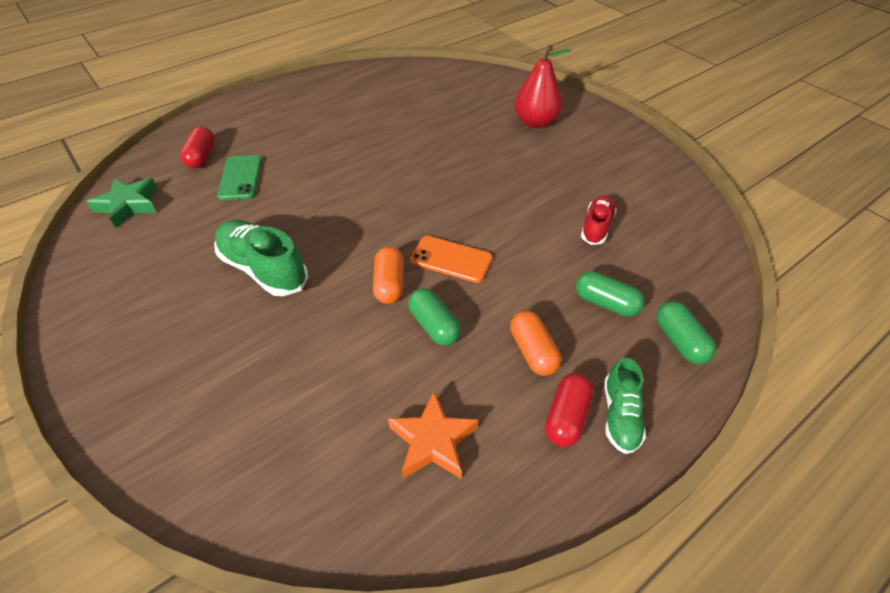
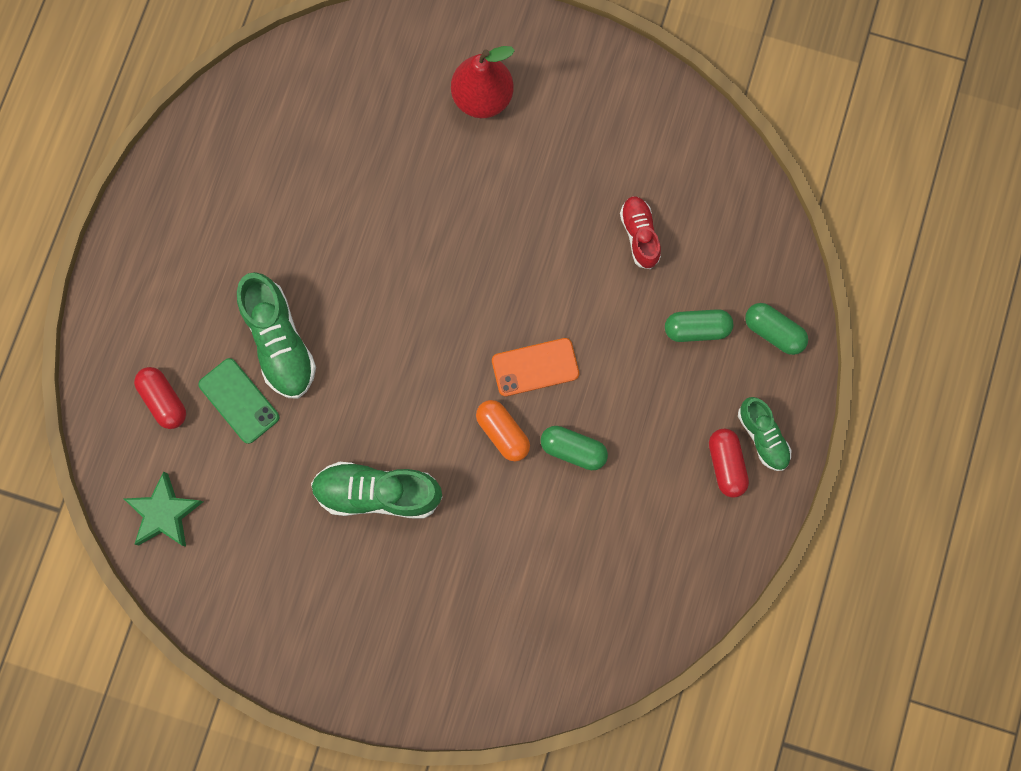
camera: 35 degrees left, 30 degrees up
orange star [388,391,479,479] -> none
orange capsule [510,311,561,376] -> none
none -> green shoe [237,272,316,399]

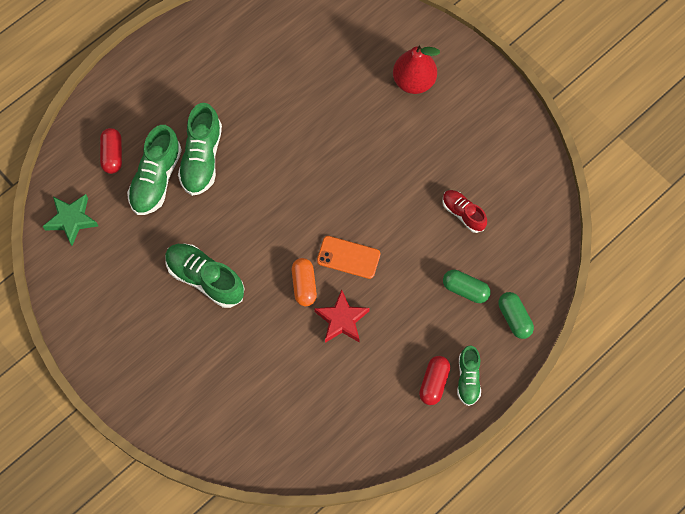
camera: 30 degrees right, 10 degrees down
green phone [198,358,279,444] -> green shoe [127,125,182,215]
green capsule [541,426,608,470] -> red star [314,290,370,343]
red shoe [620,196,661,269] -> red shoe turned 60 degrees counterclockwise [442,190,487,233]

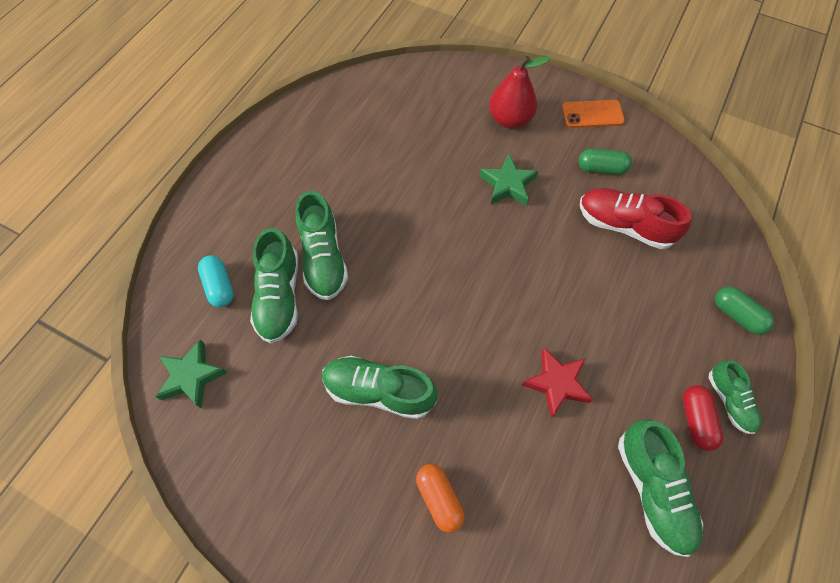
camera: 20 degrees left, 5 degrees down
red capsule [100,128,122,174] -> turquoise capsule [198,255,234,308]
orange capsule [292,258,317,306] -> orange capsule moved to [416,464,464,533]
orange phone [317,236,380,279] -> orange phone moved to [562,100,625,128]
red shoe [442,190,487,233] -> red shoe [580,188,692,249], size x1.65
green capsule [443,270,491,303] -> green capsule moved to [578,149,632,175]
none -> green star [479,154,538,206]
none -> green shoe [618,419,703,557]

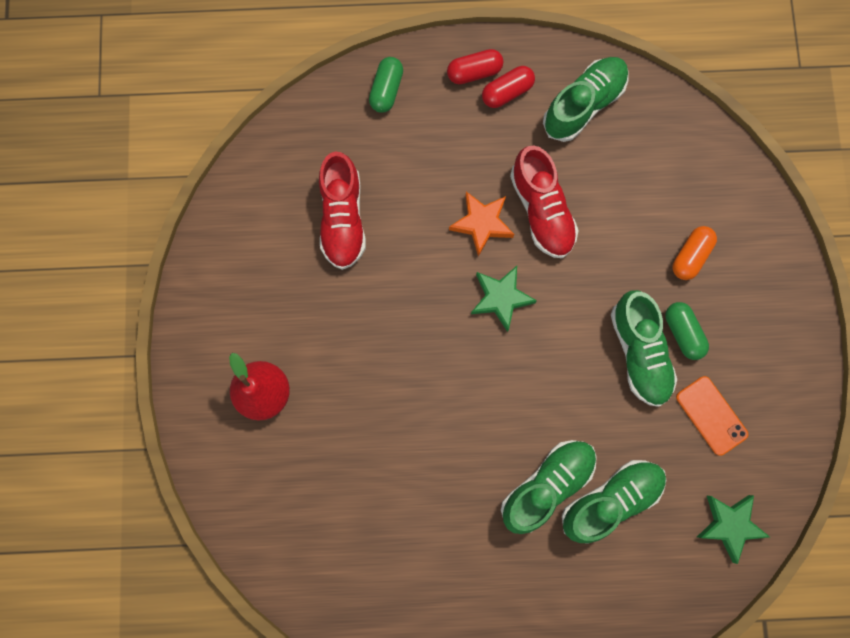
camera: 120 degrees left, 15 degrees up
turquoise capsule [198,255,234,308] -> none
green star [479,154,538,206] -> green star moved to [471,266,537,332]
red star [522,348,593,418] -> red shoe [510,145,579,258]
orange phone [562,100,625,128] -> orange phone moved to [676,376,748,456]
green capsule [578,149,632,175] -> green capsule moved to [665,302,709,360]
green shoe [709,361,762,434] -> red capsule [447,49,503,84]
none -> orange star [449,192,515,257]

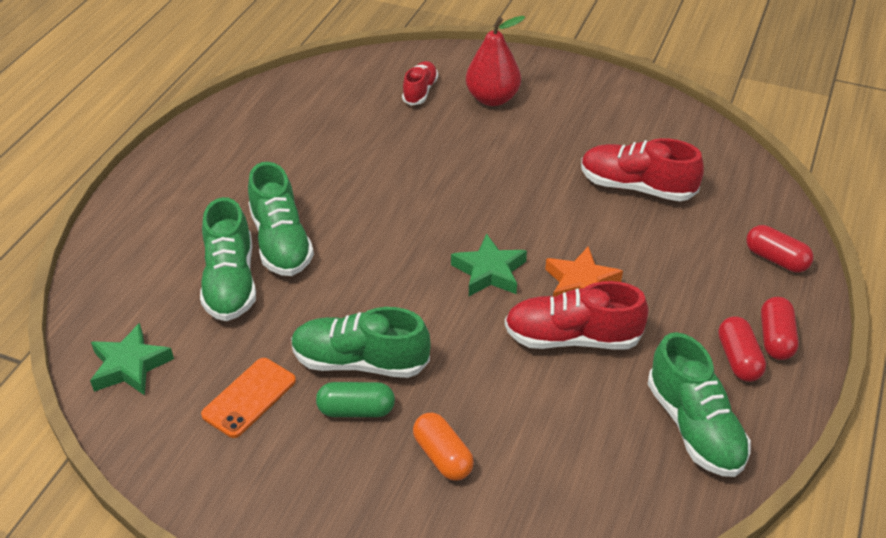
camera: 115 degrees right, 35 degrees down
green capsule [369,57,403,113] -> red capsule [746,225,813,272]
orange phone [676,376,748,456] -> orange phone turned 45 degrees counterclockwise [201,358,296,438]
none -> red shoe [402,61,438,105]

